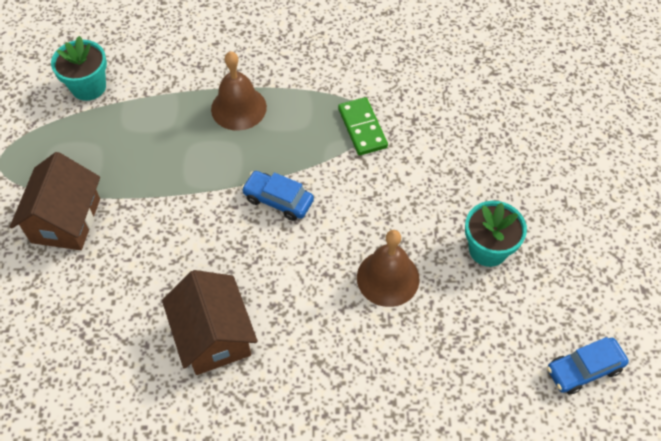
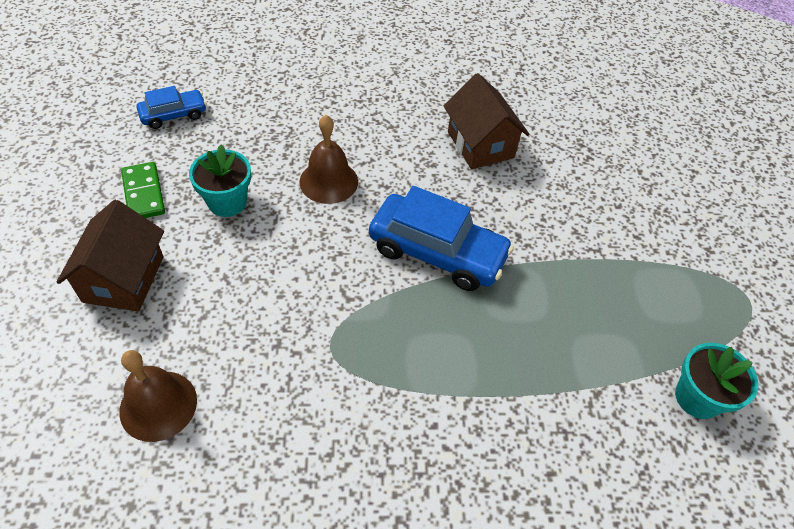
camera: 175 degrees right, 5 degrees down
brown house [10,152,100,250] -> brown house moved to [57,200,164,312]
brown bell [211,51,267,130] -> brown bell moved to [119,350,197,442]
blue car [241,171,314,221] -> blue car [369,186,514,291], size x1.84
green domino [338,97,388,156] -> green domino moved to [121,162,165,218]

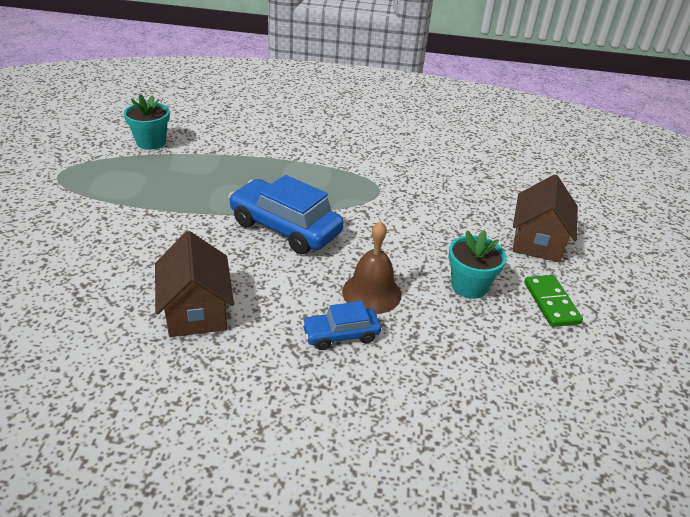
camera: 170 degrees left, 15 degrees down
brown bell [119,350,197,442] -> none
blue car [136,86,207,129] -> blue car moved to [302,301,381,350]

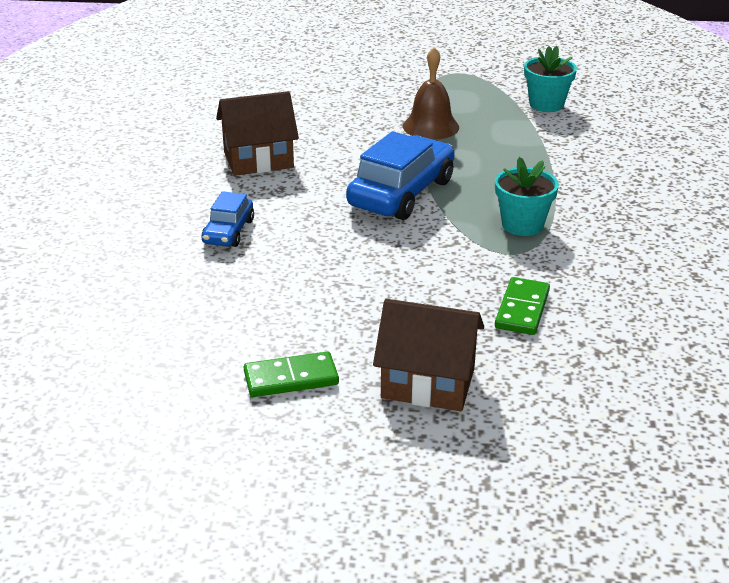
camera: 90 degrees right, 5 degrees down
blue car [302,301,381,350] -> blue car turned 150 degrees counterclockwise [201,191,254,247]
brown bell [342,221,401,314] -> brown bell moved to [403,47,459,140]
turquoise flower pot [448,230,507,299] -> turquoise flower pot moved to [495,157,559,236]
none -> green domino [495,277,550,335]

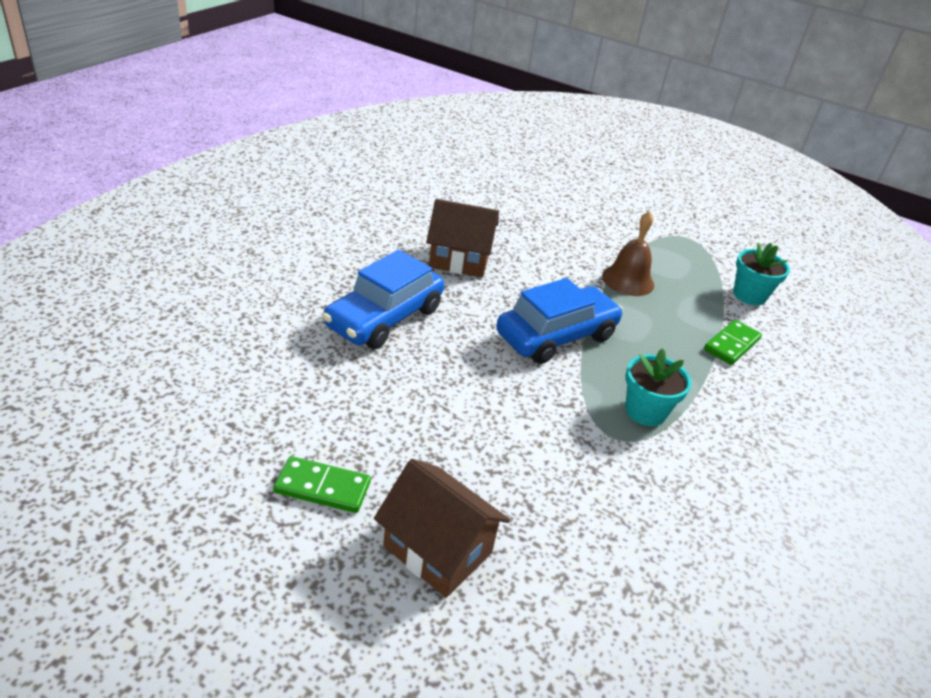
camera: 20 degrees right, 5 degrees up
blue car [201,191,254,247] -> blue car [322,250,444,349], size x1.84
green domino [495,277,550,335] -> green domino moved to [704,320,762,365]

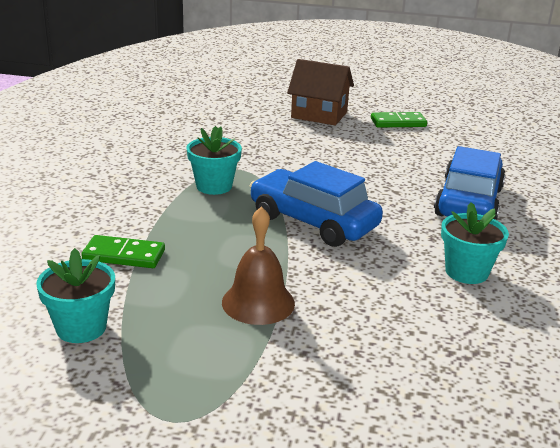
camera: 165 degrees right, 10 degrees down
brown house [426,199,499,278] -> turquoise flower pot [441,202,509,284]
blue car [496,278,623,364] -> blue car turned 90 degrees clockwise [250,161,383,247]
green domino [704,320,762,365] -> green domino turned 75 degrees clockwise [81,235,165,268]

